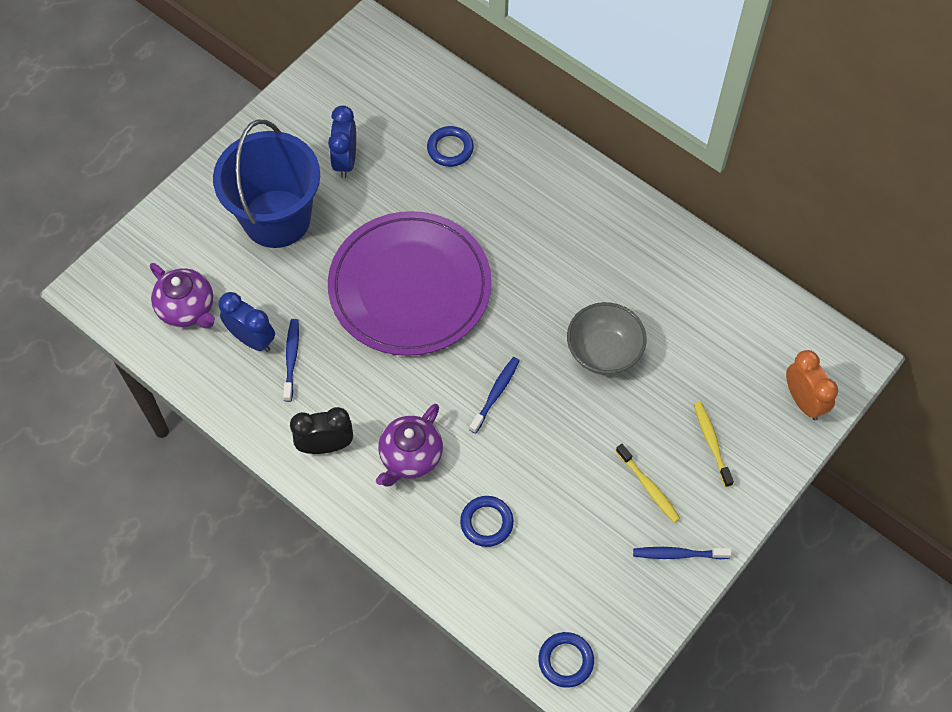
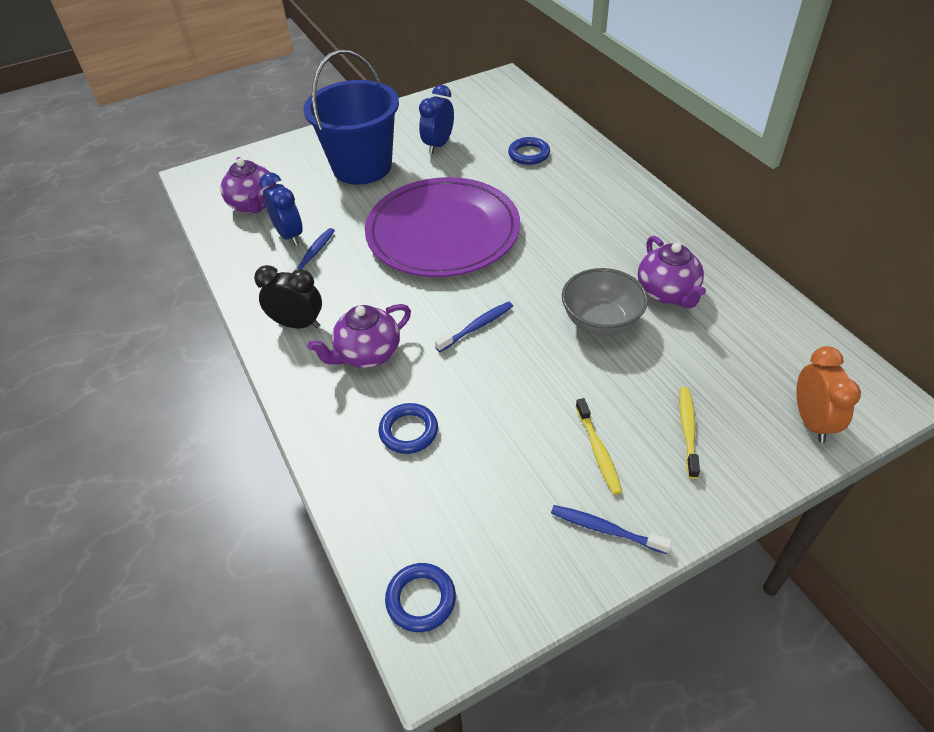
camera: 25 degrees right, 15 degrees down
none -> purple teapot [638,236,706,309]

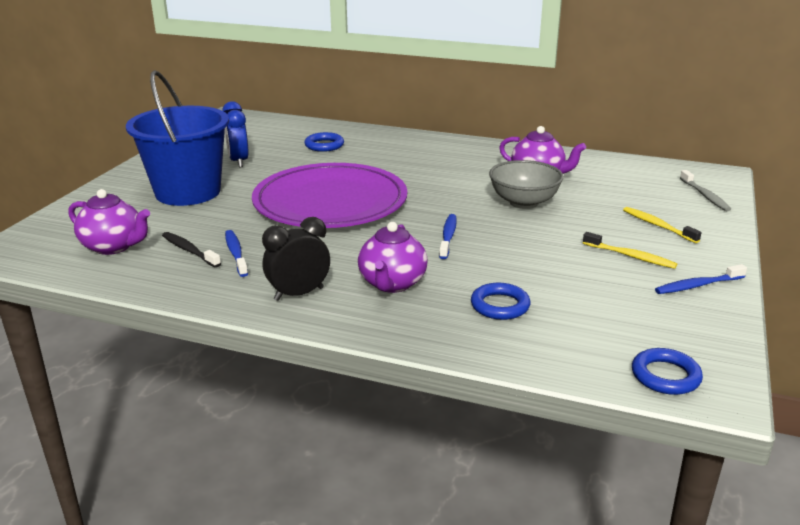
camera: 45 degrees left, 20 degrees down
blue clock [259,172,303,246] -> black toothbrush [162,232,221,268]
orange clock [796,346,861,443] -> grey toothbrush [680,170,731,211]

